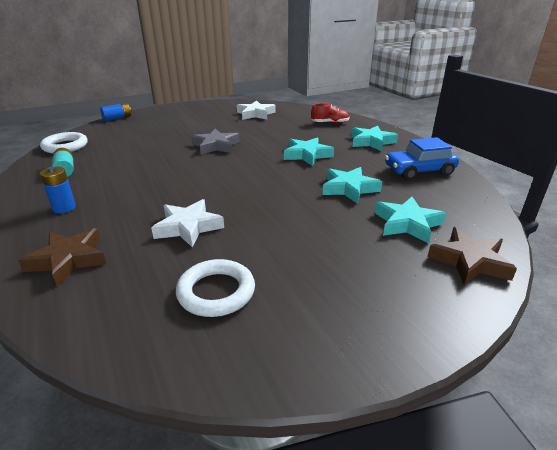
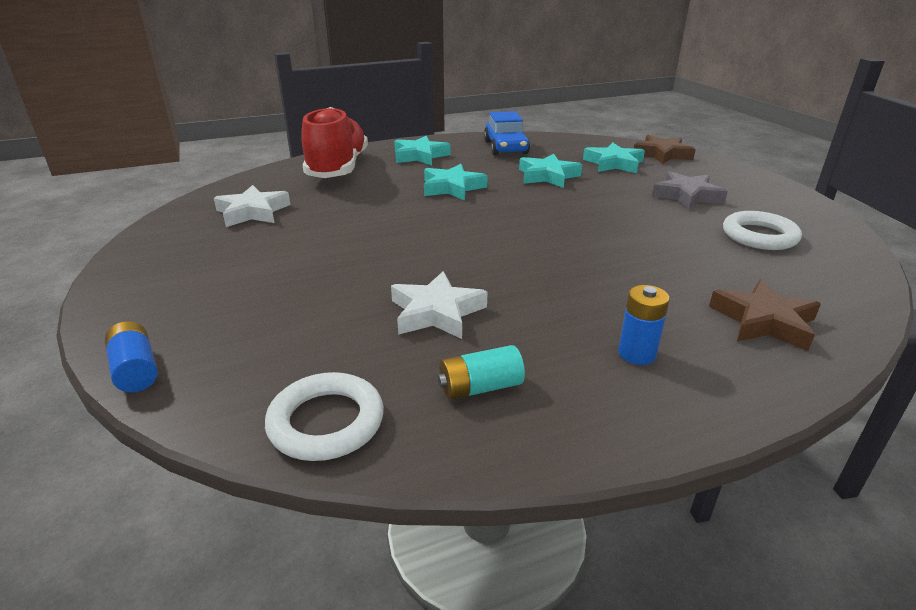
camera: 85 degrees left, 0 degrees up
white star [151,199,224,248] -> white star moved to [391,271,487,339]
grey star [192,129,240,155] -> grey star moved to [652,171,728,210]
red shoe [311,103,350,124] -> red shoe [301,107,368,178], size x2.20

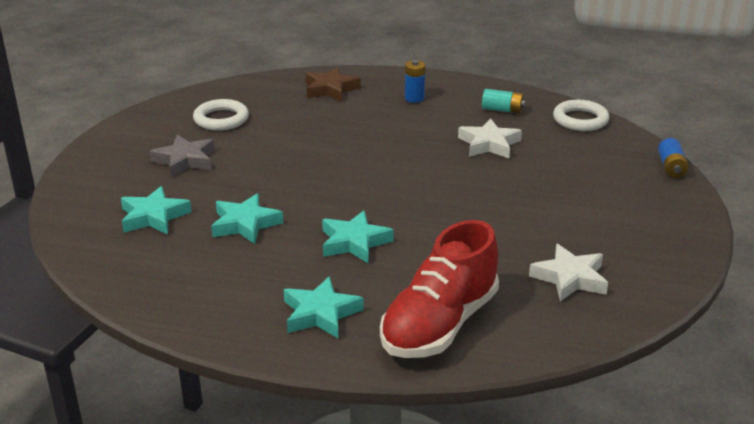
camera: 145 degrees left, 0 degrees up
blue car [484,111,530,155] -> none
brown star [634,134,696,164] -> none

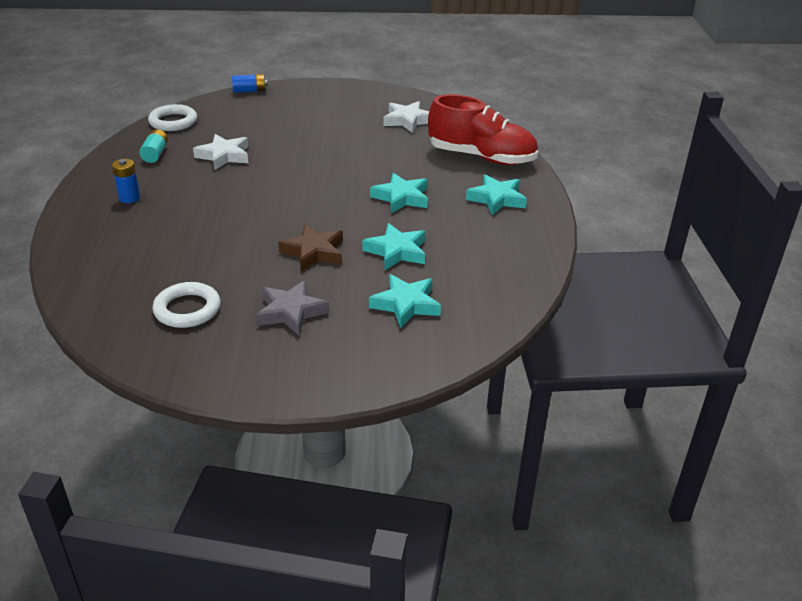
camera: 105 degrees left, 5 degrees up
brown star [306,67,361,102] -> brown star moved to [278,224,343,271]

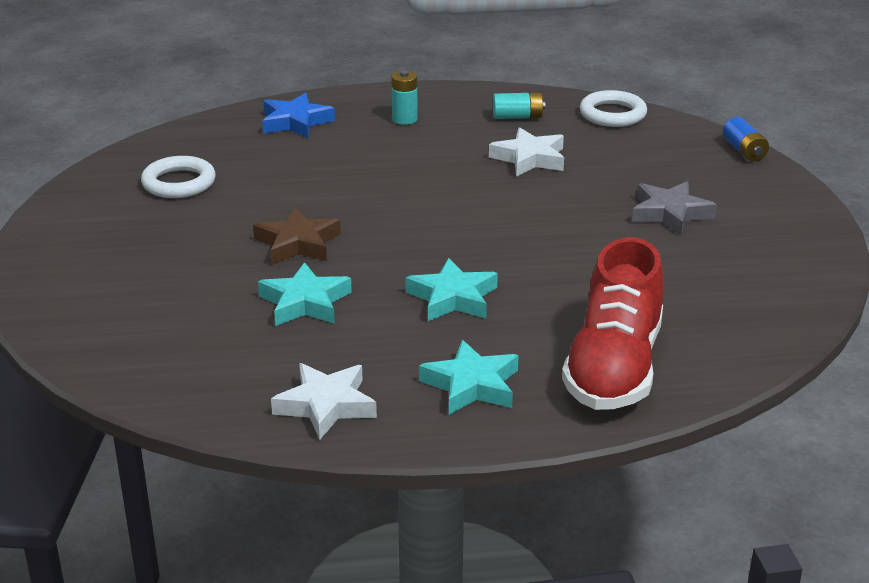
camera: 85 degrees right, 5 degrees down
blue battery [112,159,140,203] -> turquoise battery [391,70,418,125]
grey star [256,280,329,335] -> grey star moved to [632,181,717,236]
turquoise star [369,274,441,328] -> none
white star [383,101,429,133] -> white star moved to [271,363,377,440]
none -> blue star [262,93,335,138]

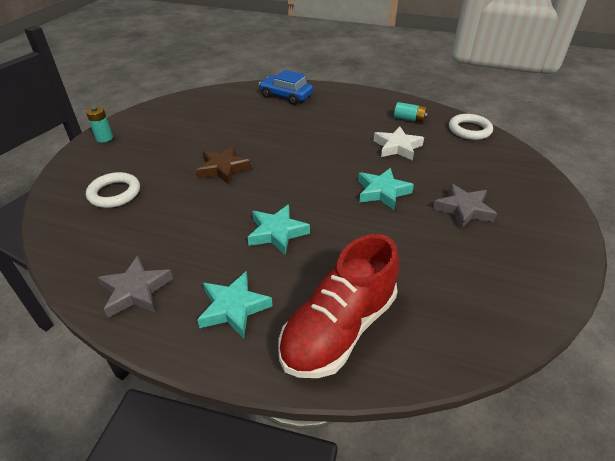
camera: 25 degrees right, 10 degrees up
white ring [141,156,216,198] -> white ring moved to [86,172,140,208]
turquoise star [258,262,352,326] -> turquoise star moved to [358,168,414,210]
blue star [262,93,335,138] -> blue car [259,70,313,105]
white star [271,363,377,440] -> grey star [98,256,173,318]
turquoise battery [391,70,418,125] -> turquoise battery moved to [86,106,113,143]
blue battery [723,117,769,162] -> none

